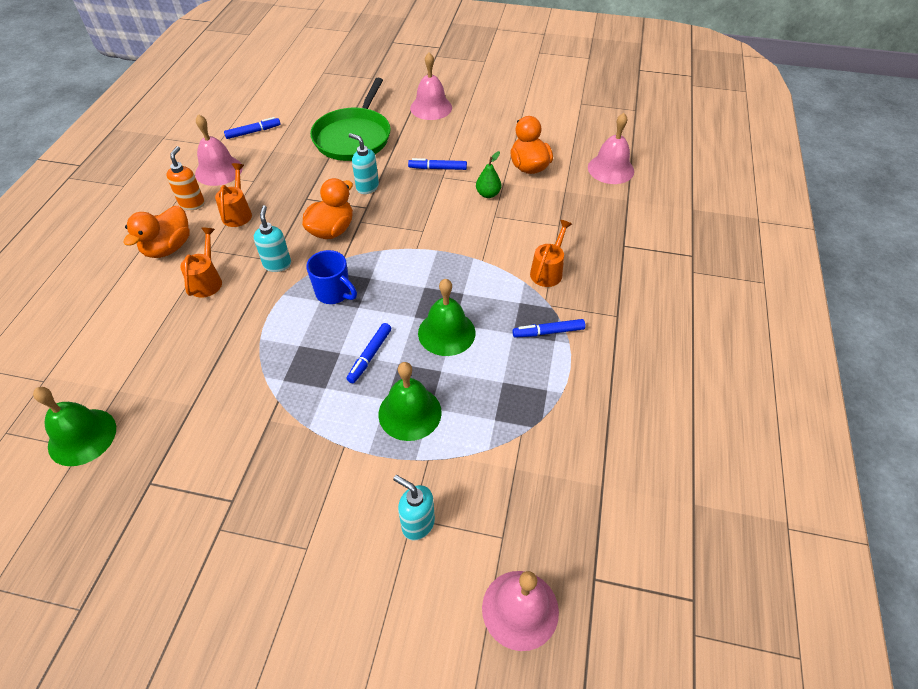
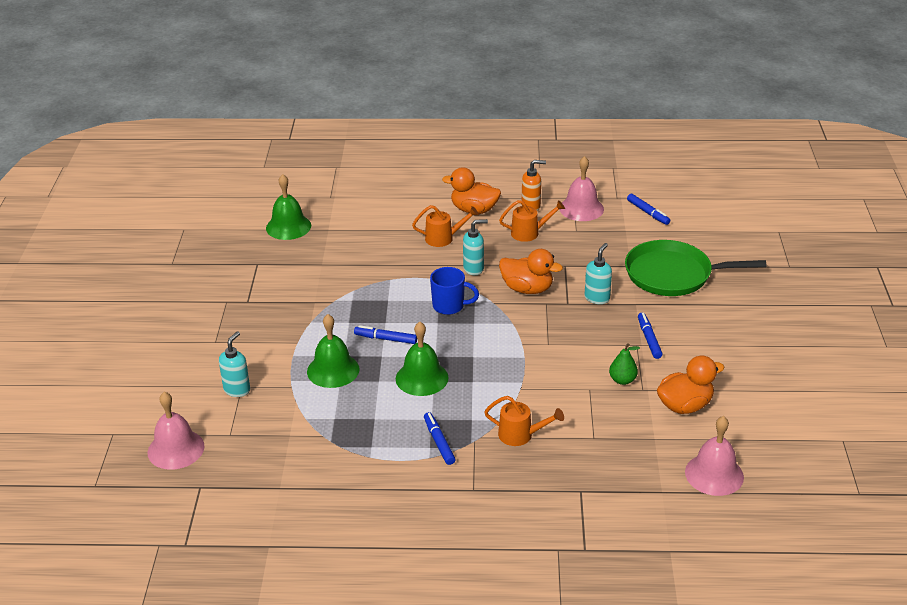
camera: 80 degrees right, 15 degrees down
blue mug [306,250,357,304] -> blue mug turned 105 degrees counterclockwise [430,267,479,315]
pink bell [410,52,452,120] -> none

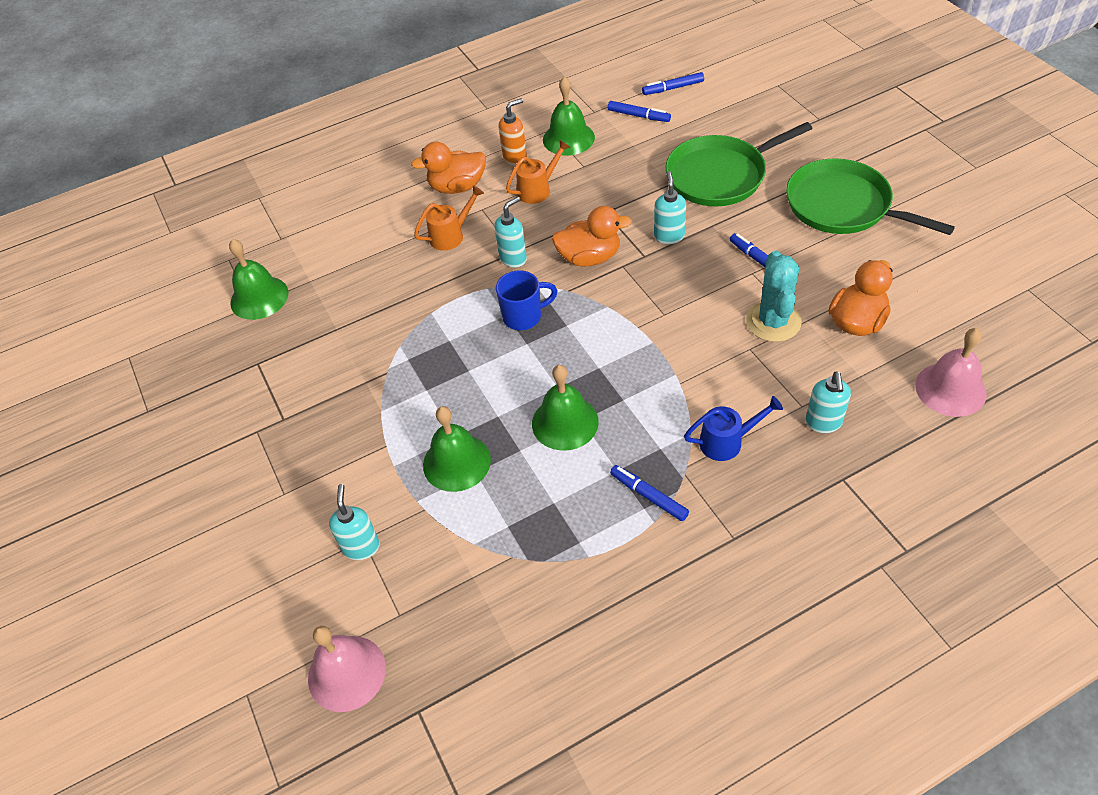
camera: 25 degrees left, 15 degrees up
blue marker [354,325,417,344] -> blue marker moved to [642,72,704,95]
orange watering can [484,396,564,446] -> blue watering can [684,396,783,461]
pink bell [559,156,604,221] -> green bell [543,77,595,156]
green pear [609,343,640,385] -> turquoise cactus [746,250,802,342]
none -> green pan [786,158,955,235]
none -> turquoise soap dispenser [806,371,851,433]

